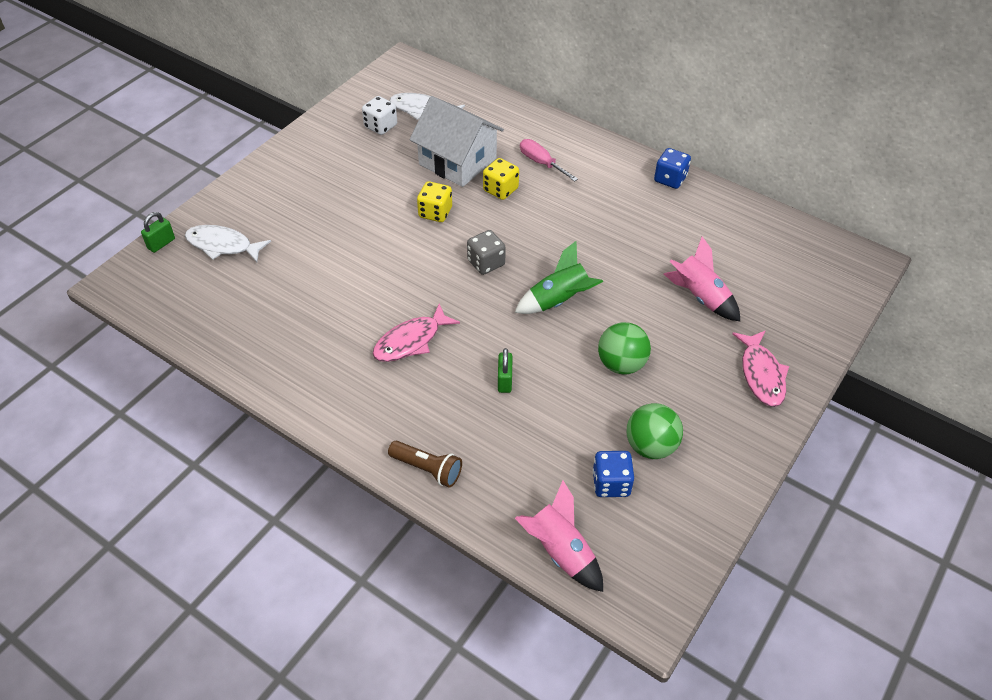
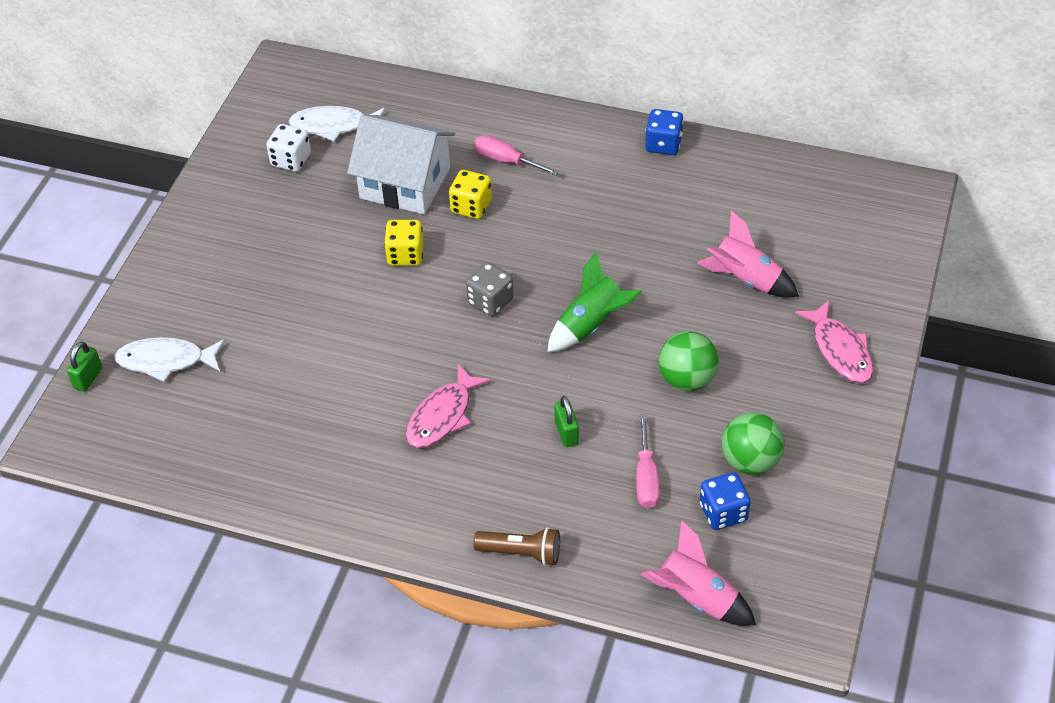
camera: 15 degrees left, 0 degrees up
none -> pink screwdriver [636,414,660,508]

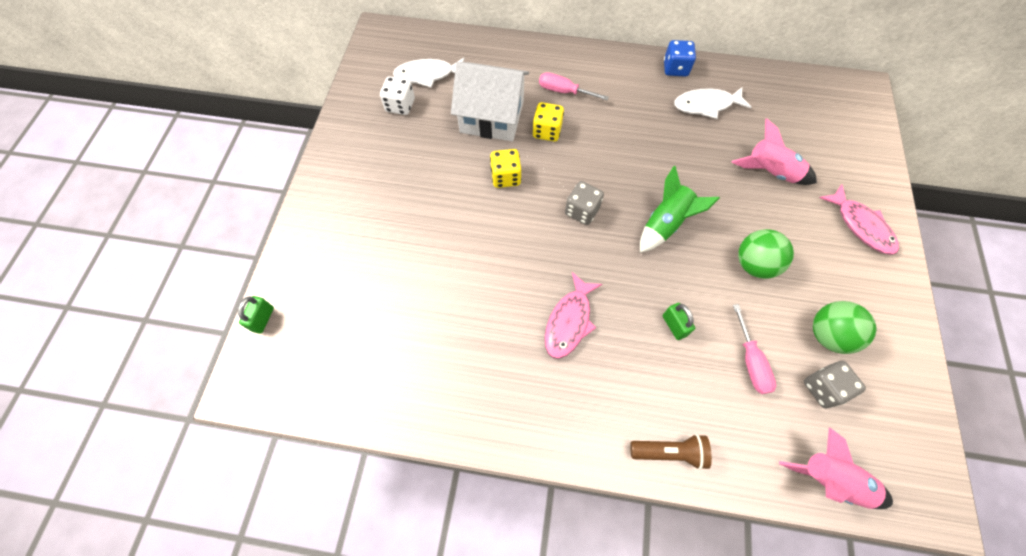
camera: 10 degrees left, 15 degrees up
white fish [114,337,225,382] -> white fish moved to [674,87,751,119]
blue dice [700,472,751,530] -> grey dice [804,361,866,408]

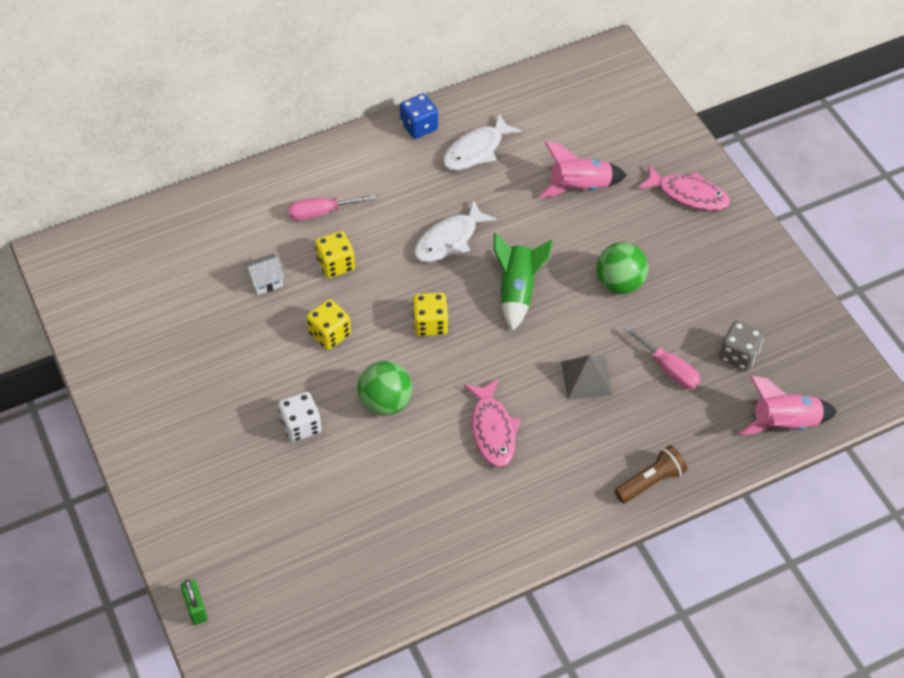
camera: 35 degrees left, 10 degrees down
white dice [380,76,415,115] -> white dice moved to [278,392,322,442]
white fish [393,57,465,88] -> white fish moved to [414,200,497,262]
white house [451,62,529,141] -> white house [244,254,285,295], size x0.41
grey dice [565,181,604,225] -> yellow dice [412,293,449,336]
green padlock [663,303,695,340] -> grey pyramid [561,355,612,399]
green ball [813,301,876,354] -> green ball moved to [357,361,412,416]

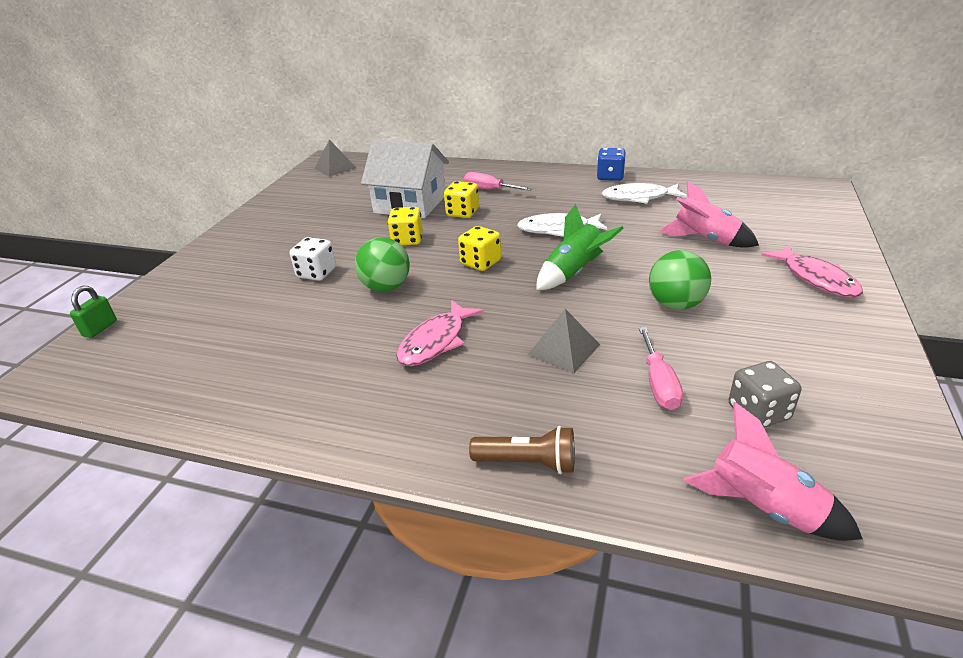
camera: 45 degrees right, 20 degrees down
white house [244,254,285,295] -> white house [361,139,449,218], size x2.45
none -> grey pyramid [314,140,356,177]

